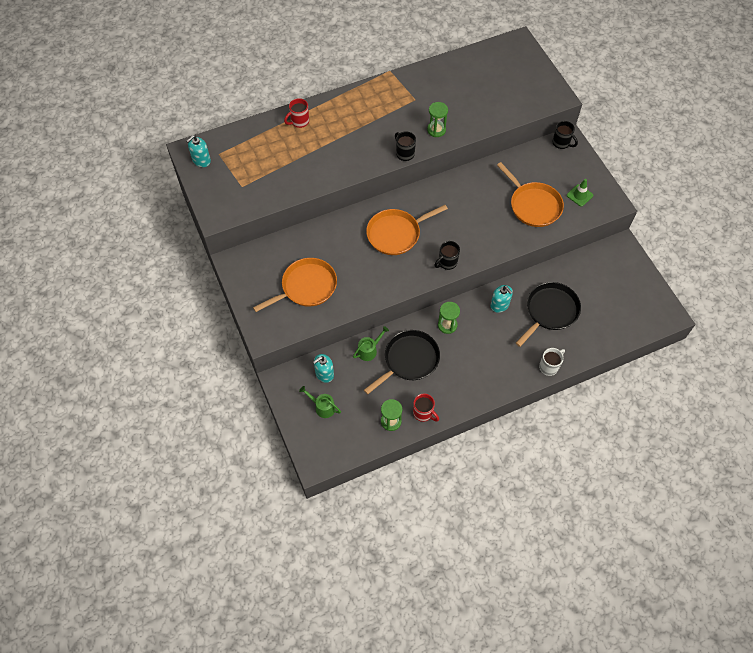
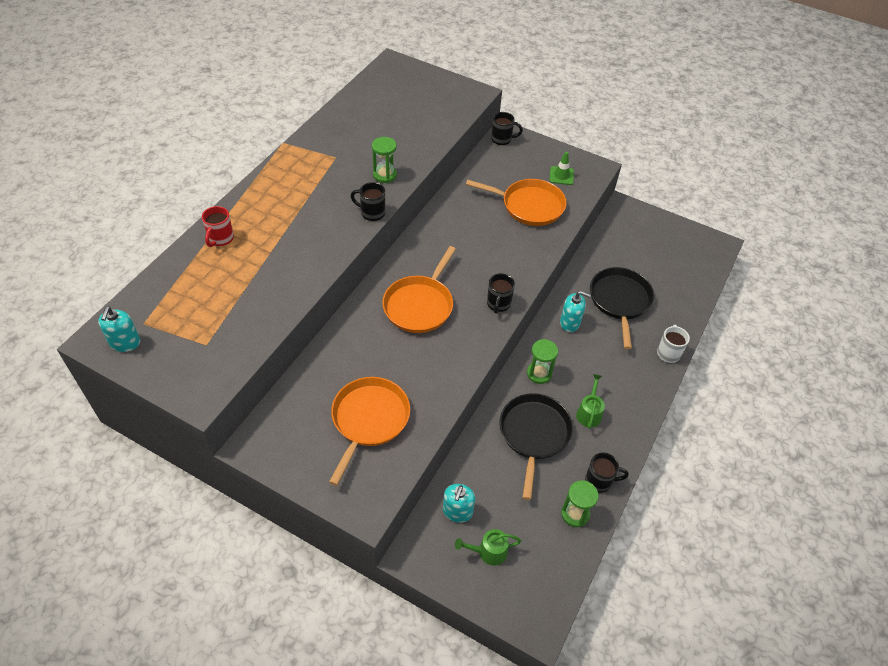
camera: 40 degrees left, 10 degrees down
green watering can [353,326,389,361] -> green watering can moved to [576,374,605,429]
red mug [413,394,439,422] -> black mug [585,453,629,493]

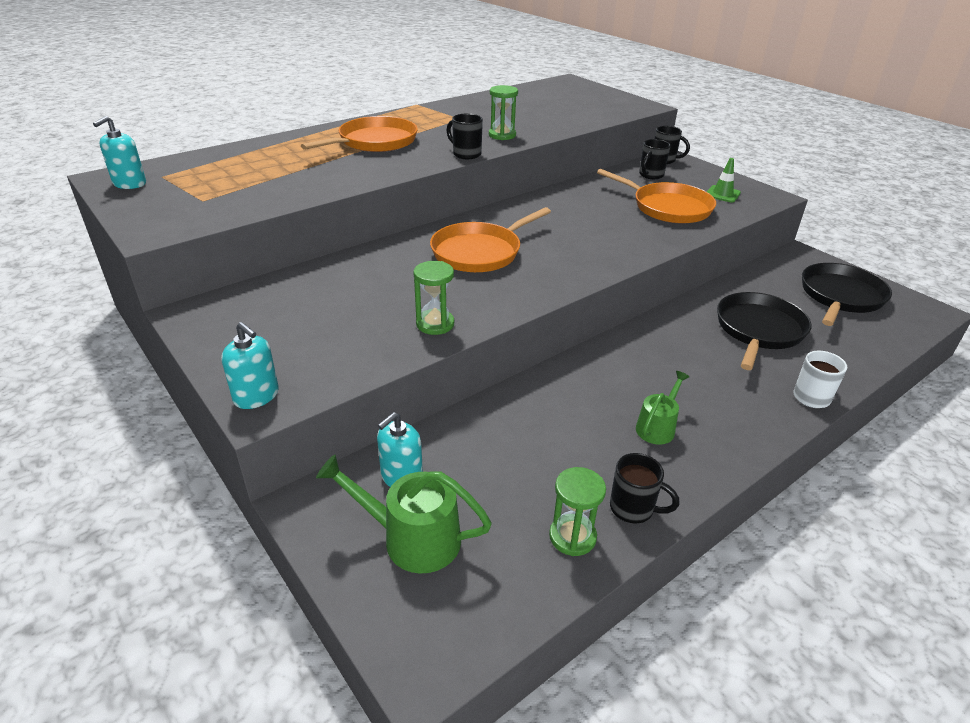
camera: 25 degrees right, 15 degrees down
red mug [202,206,234,247] -> none
orange pan [329,377,410,486] -> orange pan moved to [301,116,418,152]
green watering can [455,529,521,565] -> green watering can [316,455,492,573], size x1.61
black mug [487,273,515,314] -> black mug moved to [639,139,671,179]
black pan [499,393,573,500] -> black pan moved to [802,263,892,326]
green hourglass [527,339,558,384] -> green hourglass moved to [413,261,454,335]
turquoise soap dispenser [560,291,591,332] -> turquoise soap dispenser moved to [221,322,279,409]

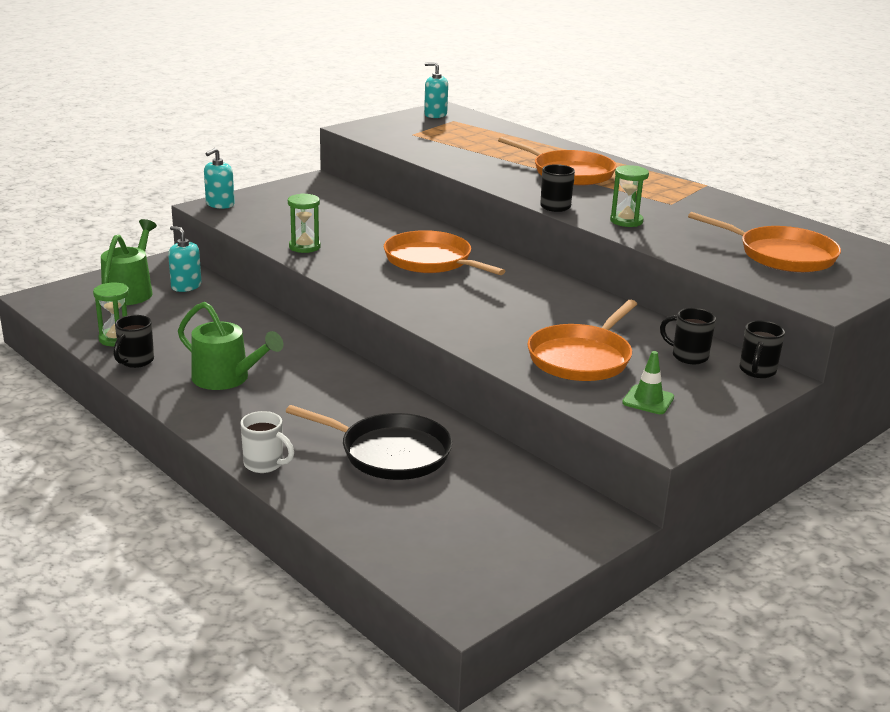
camera: 85 degrees right, 10 degrees down
green watering can [636,371,689,445] -> green watering can [178,302,283,390], size x1.61
black pan [802,263,892,326] -> none
none -> orange pan [688,212,841,272]

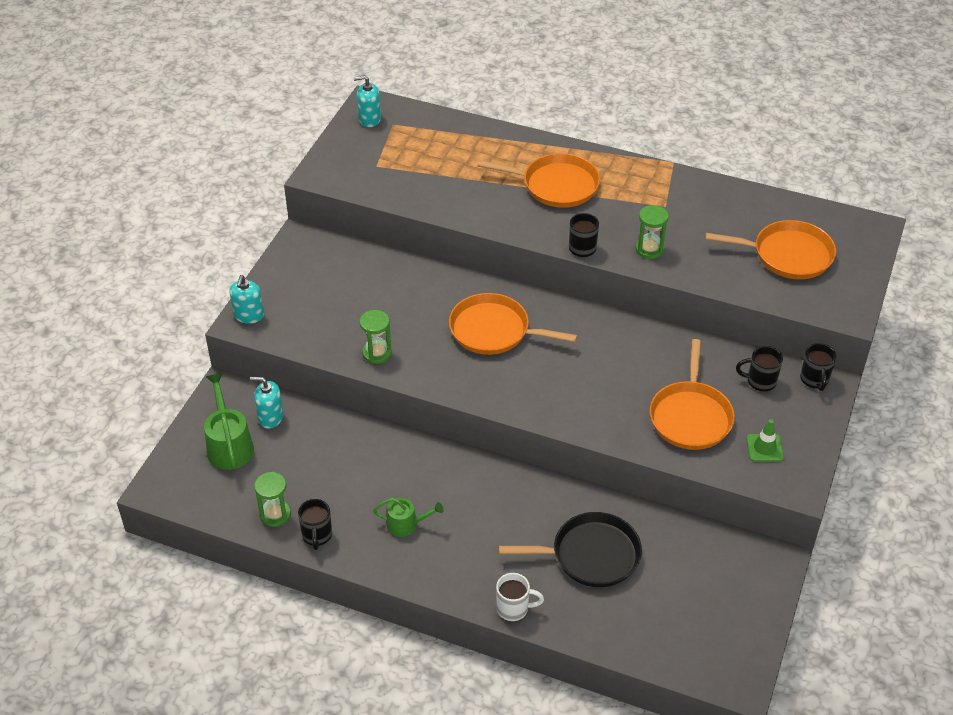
camera: 25 degrees left, 20 degrees up
green watering can [178,302,283,390] -> green watering can [373,498,444,537], size x0.62

